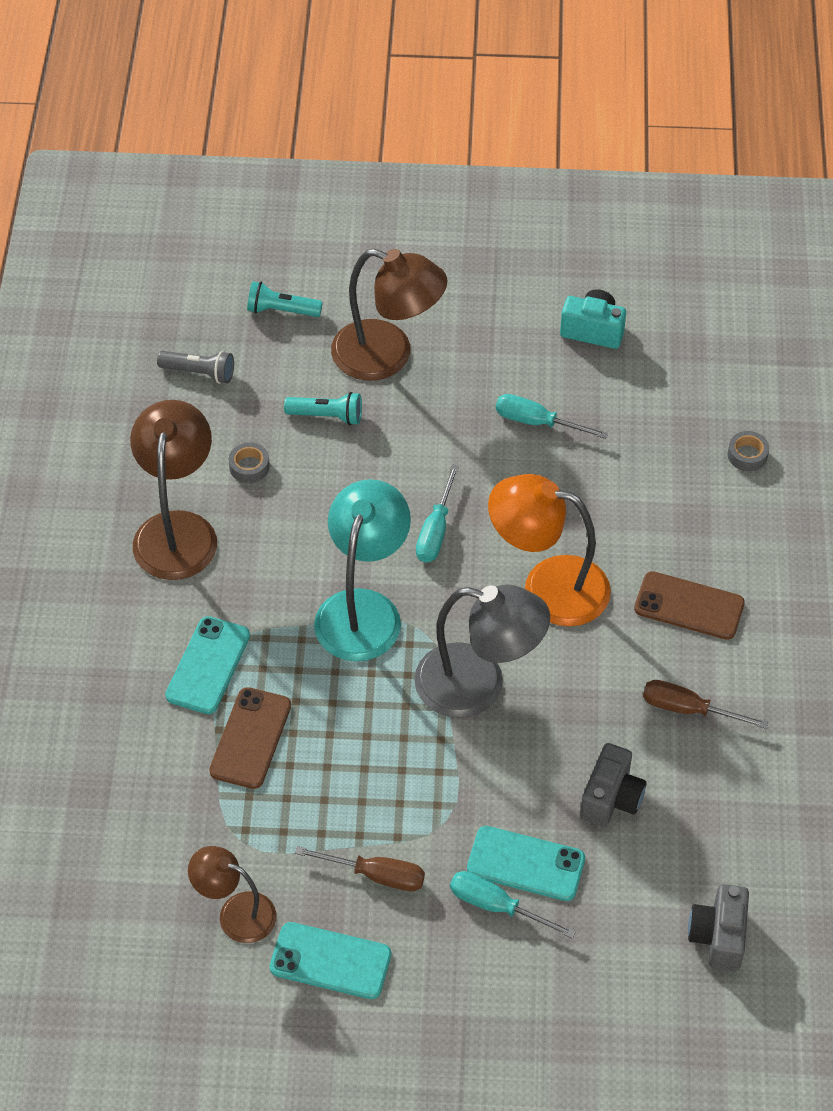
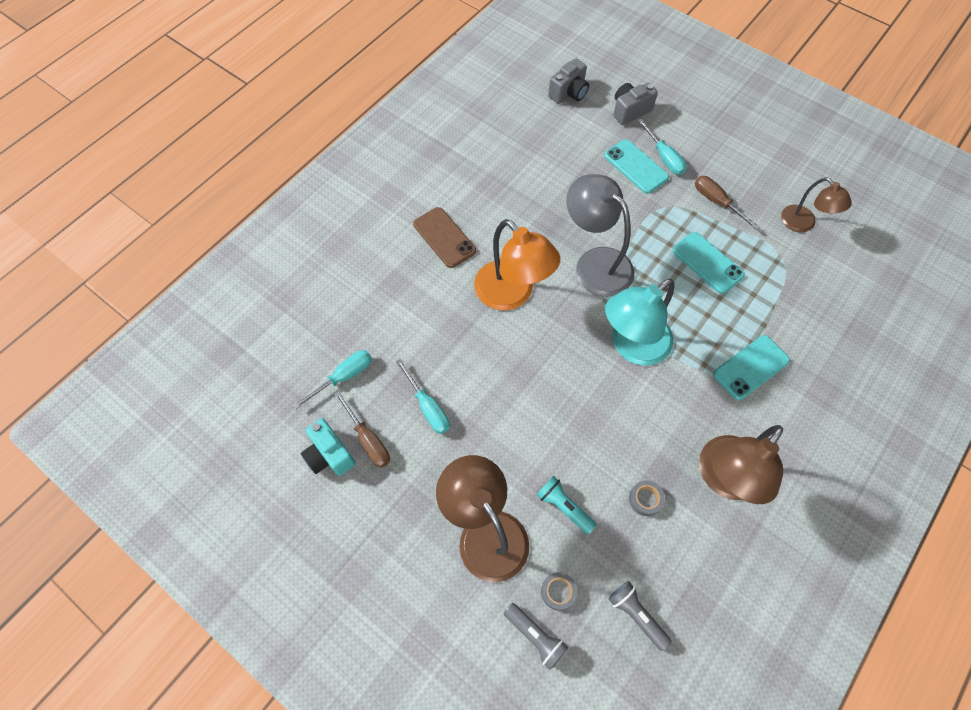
camera: 145 degrees left, 10 degrees up
brown phone [209,687,291,789] -> none
turquoise flashlight [247,281,323,317] -> grey flashlight [504,603,569,670]
turquoise phone [270,922,391,999] -> turquoise phone moved to [673,232,745,294]
turquoise screwdriver [416,464,459,562] -> turquoise screwdriver moved to [293,350,372,409]
grey camera [580,743,647,827] -> grey camera moved to [613,83,658,125]
brown screwdriver [643,680,768,729] -> brown screwdriver moved to [335,391,390,468]
grey tape [728,431,769,471] -> grey tape moved to [541,572,577,611]

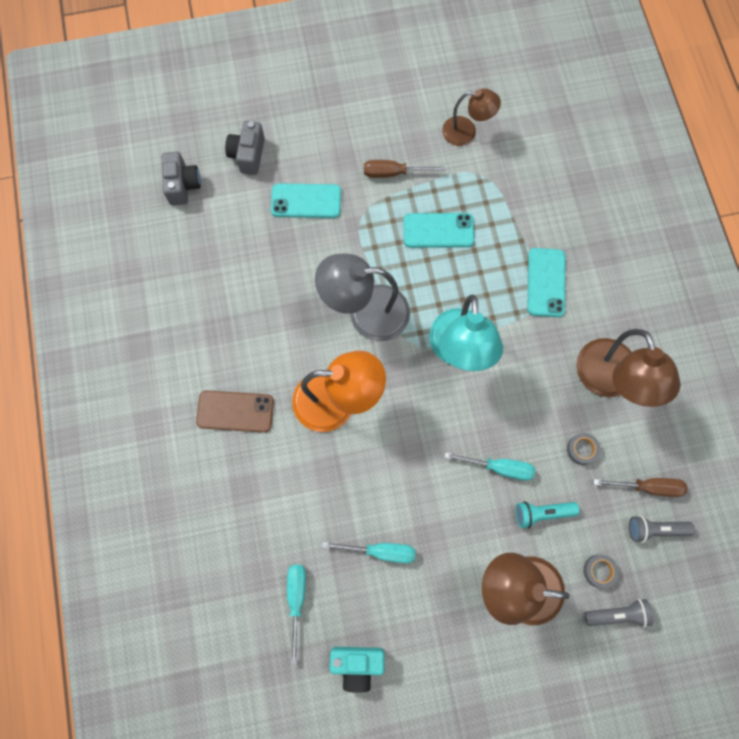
camera: 50 degrees left, 10 degrees up
brown screwdriver [335,391,390,468] -> brown screwdriver moved to [594,478,688,497]
turquoise screwdriver [638,119,687,175] -> turquoise screwdriver moved to [444,452,535,481]

